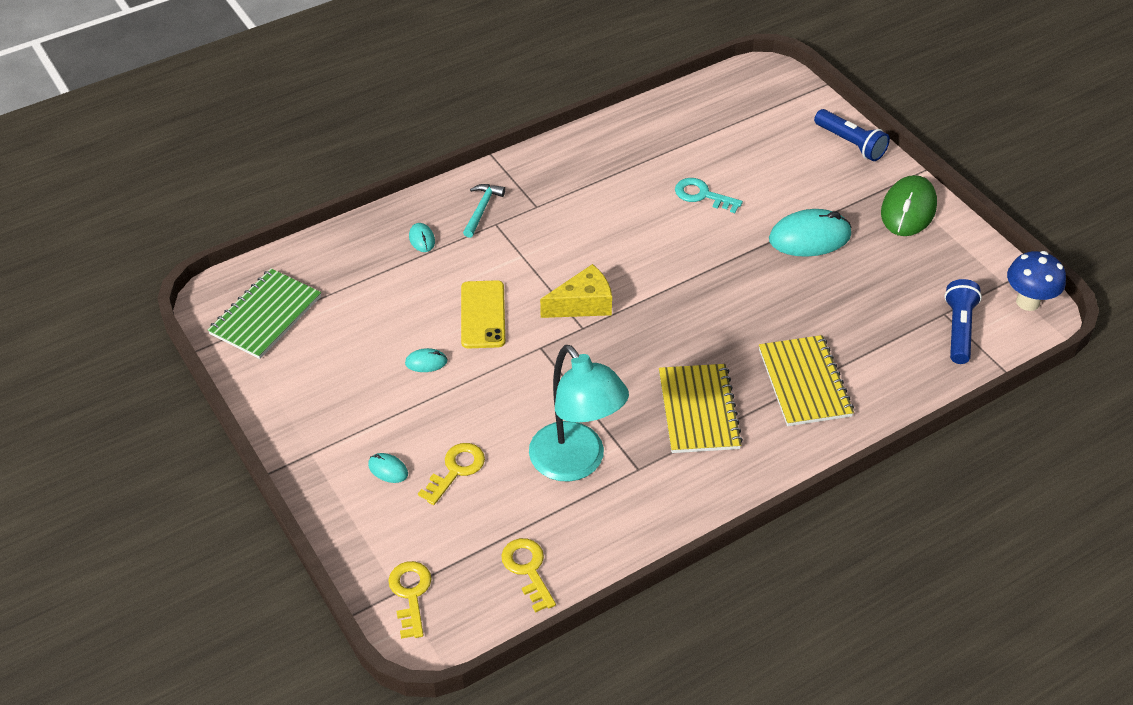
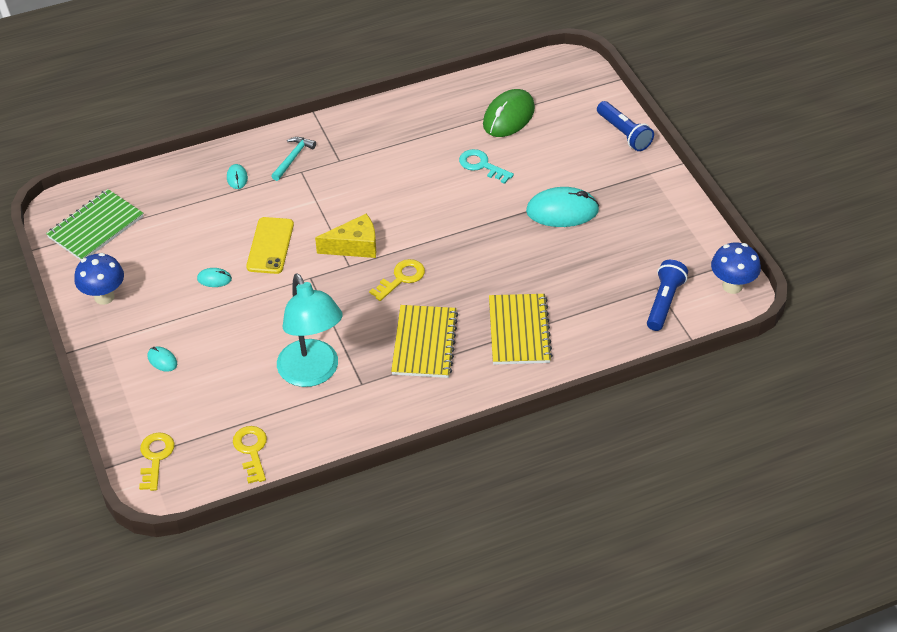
camera: 10 degrees right, 0 degrees up
yellow key [418,443,485,505] -> yellow key moved to [369,259,425,301]
green mouse [881,175,937,236] -> green mouse moved to [483,89,535,137]
none -> blue mushroom [74,253,124,305]

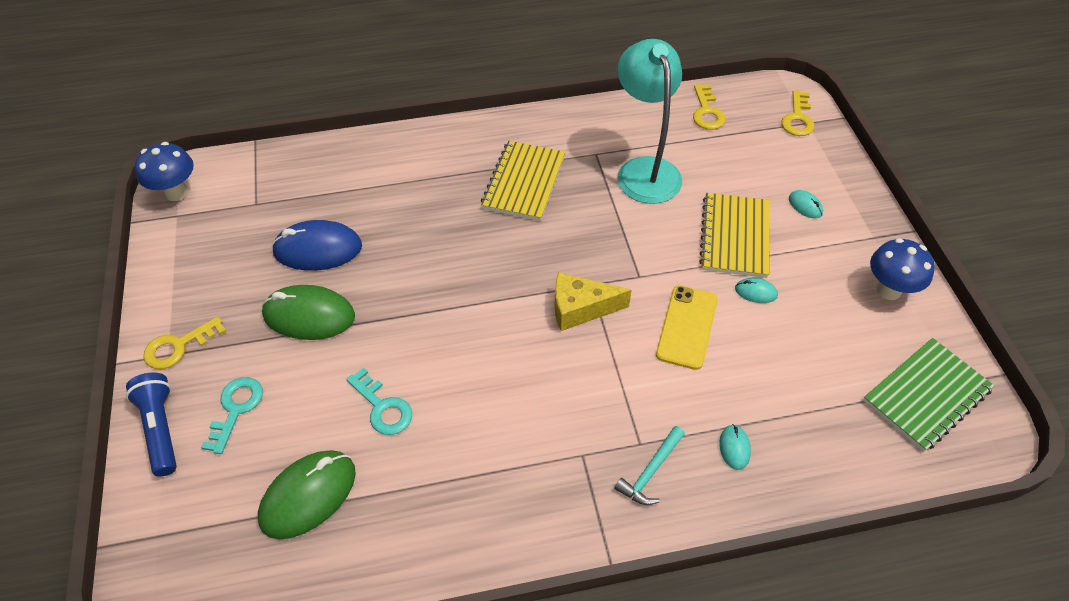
camera: 170 degrees left, 5 degrees up
yellow key [369,259,425,301] -> yellow key moved to [143,316,227,369]
yellow notebook [489,294,553,365] -> yellow notebook moved to [699,193,769,278]
turquoise mouse [526,187,599,227] -> green mouse [262,285,355,340]
blue flashlight [647,260,688,331] -> none
none -> turquoise key [201,377,263,454]
none -> blue mouse [271,220,362,271]

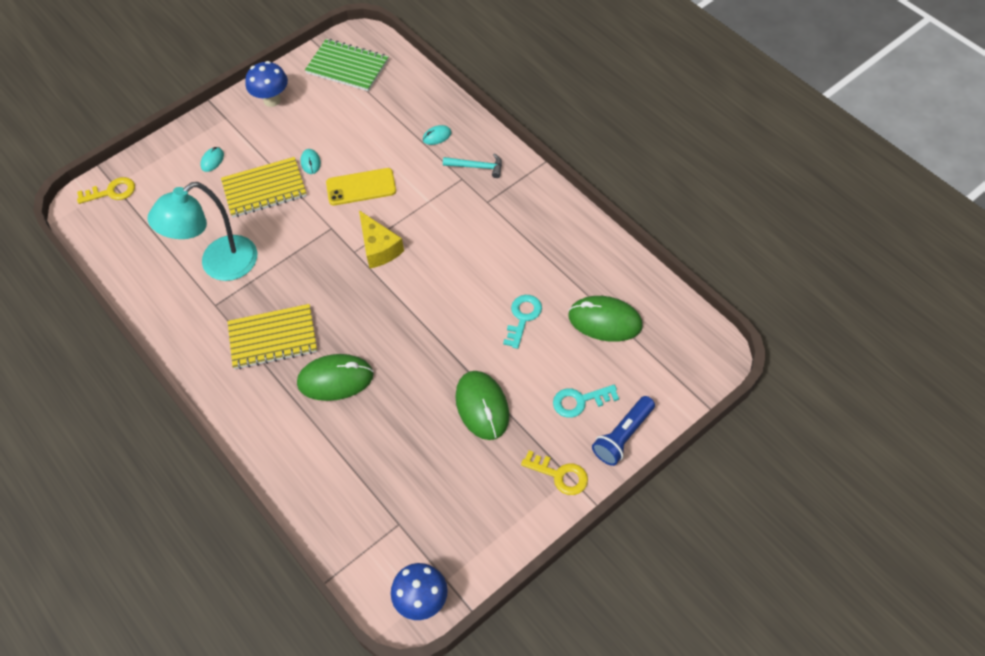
camera: 115 degrees left, 5 degrees up
blue mouse [271,220,362,271] -> none
yellow key [693,84,726,130] -> none
none -> green mouse [297,354,373,401]

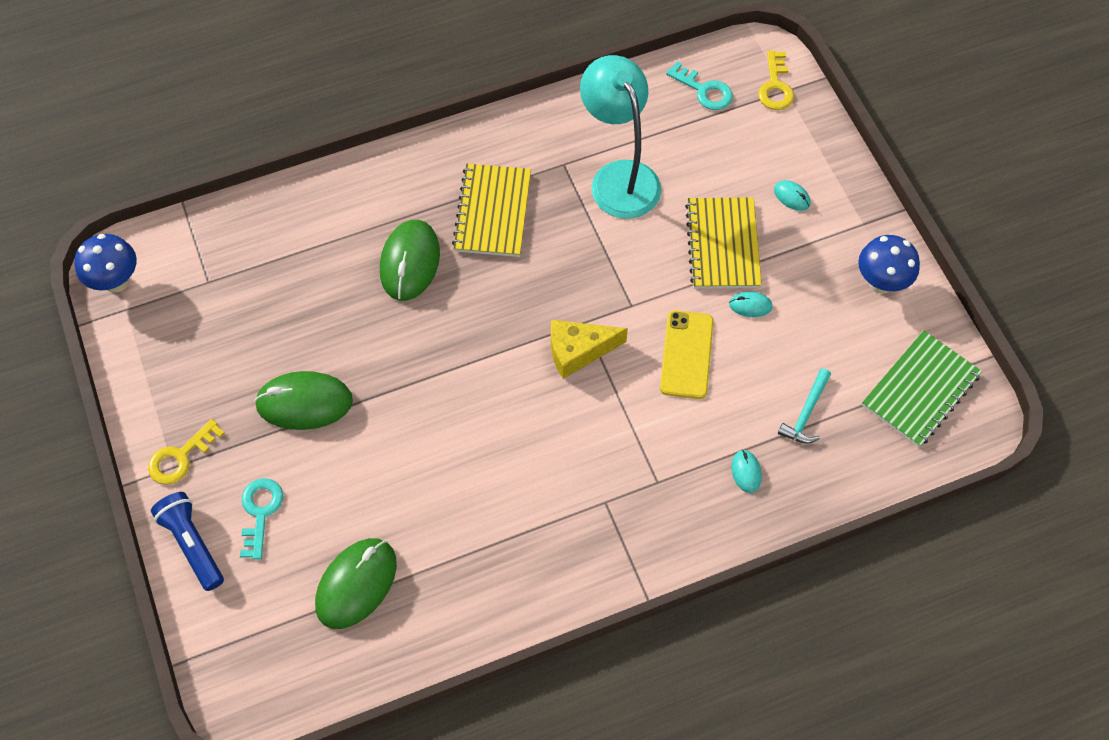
camera: 105 degrees right, 5 degrees up
turquoise hammer [443,153,502,178] -> turquoise hammer moved to [778,368,831,444]
turquoise key [503,295,542,349] -> turquoise key moved to [666,62,733,110]

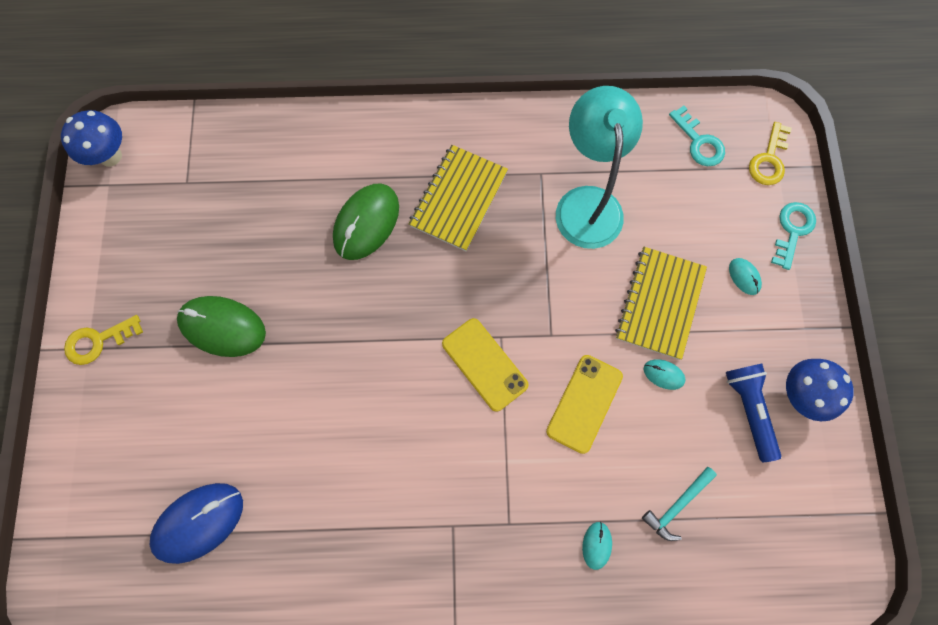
camera: 20 degrees right, 10 degrees up
blue flashlight [151,492,224,591] -> blue flashlight moved to [726,364,781,462]
turquoise key [240,478,283,559] -> turquoise key moved to [771,202,816,270]
green mouse [315,538,397,629] -> blue mouse [150,483,243,564]
yellow cheese [551,320,628,379] -> yellow phone [442,318,529,412]
green notebook [862,330,982,447] -> none

